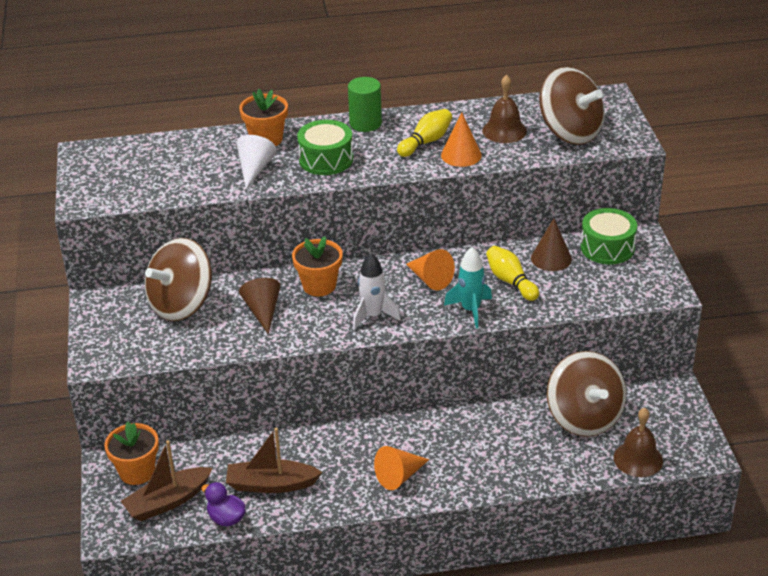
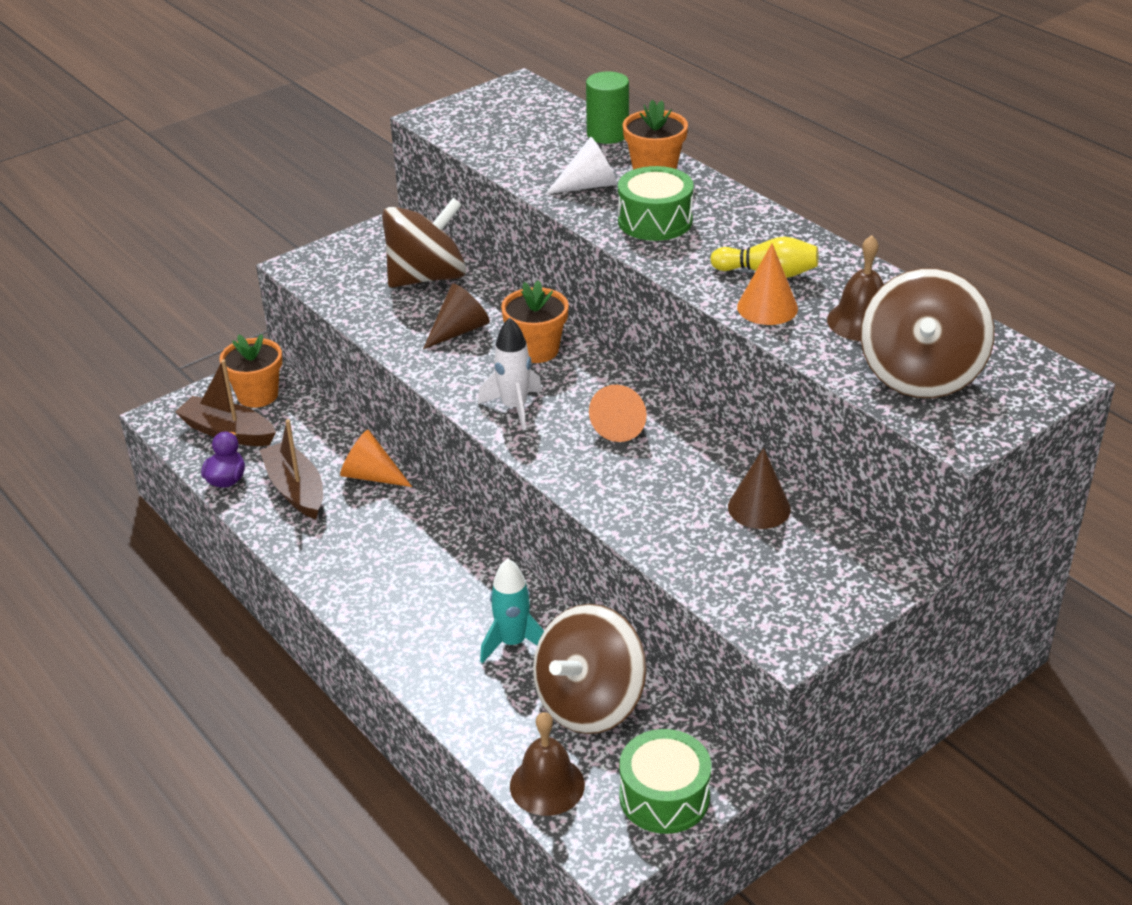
camera: 60 degrees right, 0 degrees up
brown spinning top [145,238,212,321] -> brown spinning top turned 135 degrees clockwise [382,198,466,288]
green cylinder [348,77,382,132] -> green cylinder moved to [586,71,629,144]
orange cone [374,446,429,490] -> orange cone moved to [340,430,412,487]
turquoise rocket [444,247,492,328] -> turquoise rocket moved to [480,558,544,663]
yellow bowling pin [486,246,539,301] -> none
green drum [581,208,637,264] -> green drum moved to [619,729,711,834]

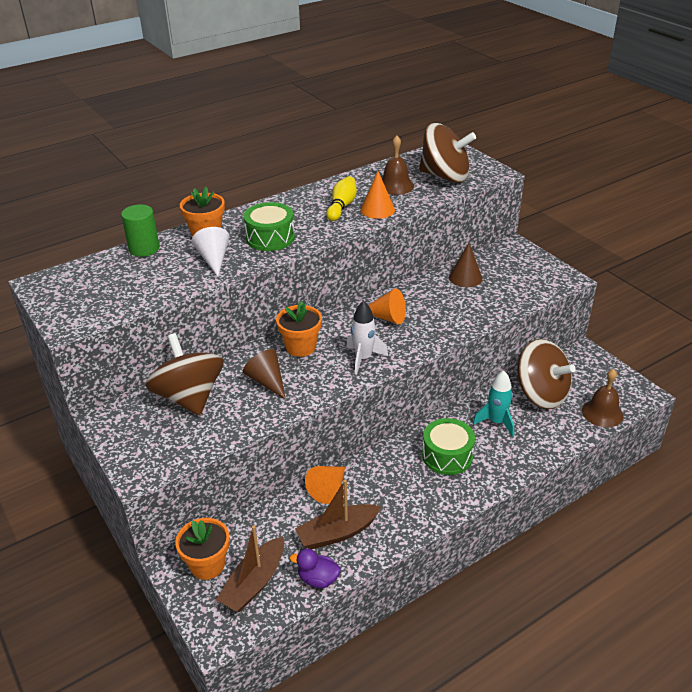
camera: 85 degrees left, 0 degrees up
green drum [619,729,711,834] -> green drum moved to [422,418,475,475]

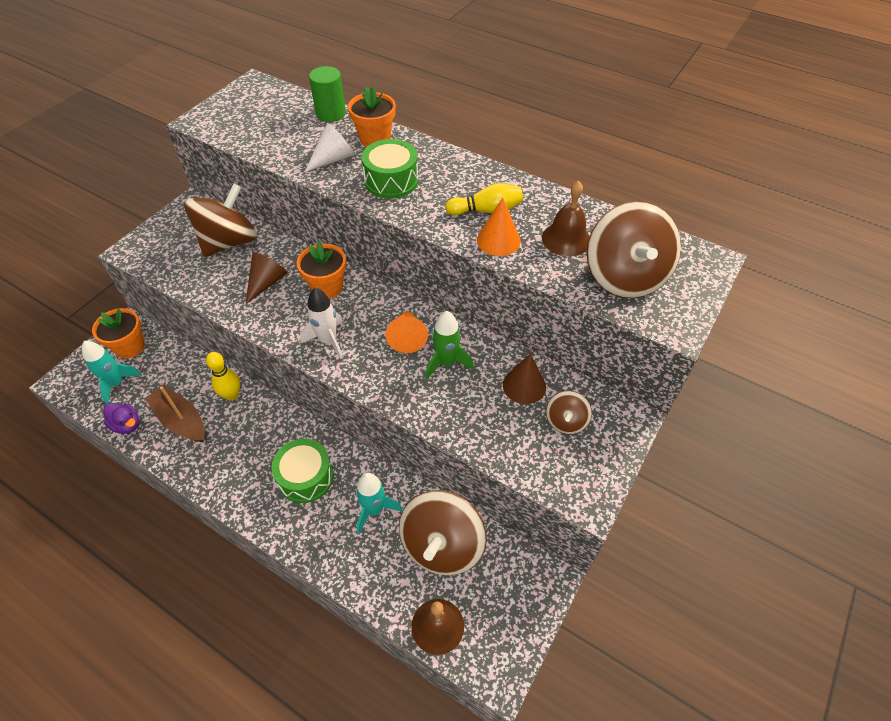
camera: 65 degrees right, 15 degrees up
brown boat [216,525,284,612] -> turquoise rocket [82,341,142,404]
purple duck [290,549,341,588] -> purple duck turned 135 degrees clockwise [103,403,140,434]
orange cone [305,466,345,504] -> yellow bowling pin [206,352,240,401]
none -> green rocket [425,311,474,379]
none -> brown spinning top [546,391,592,434]

